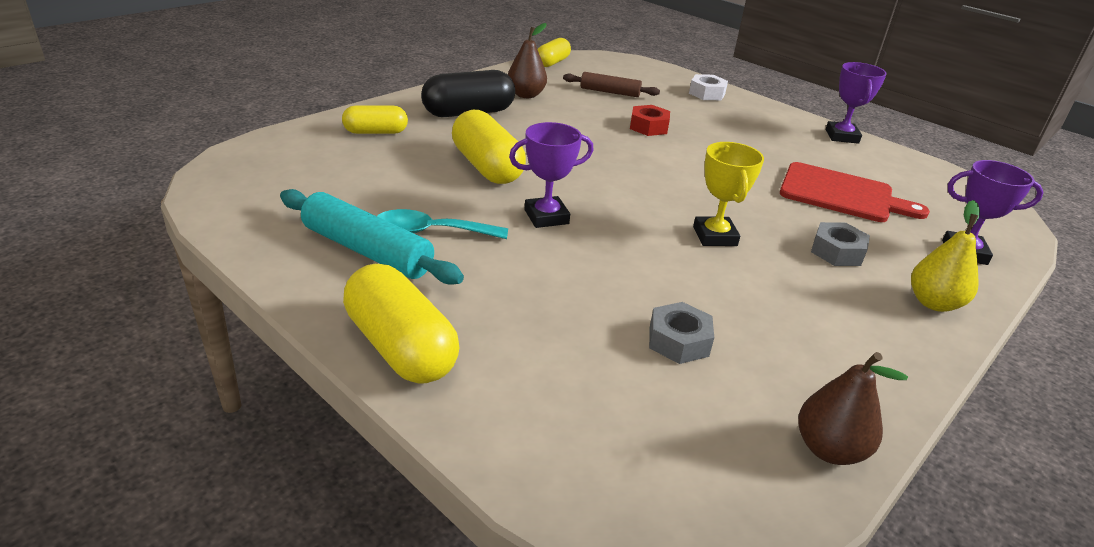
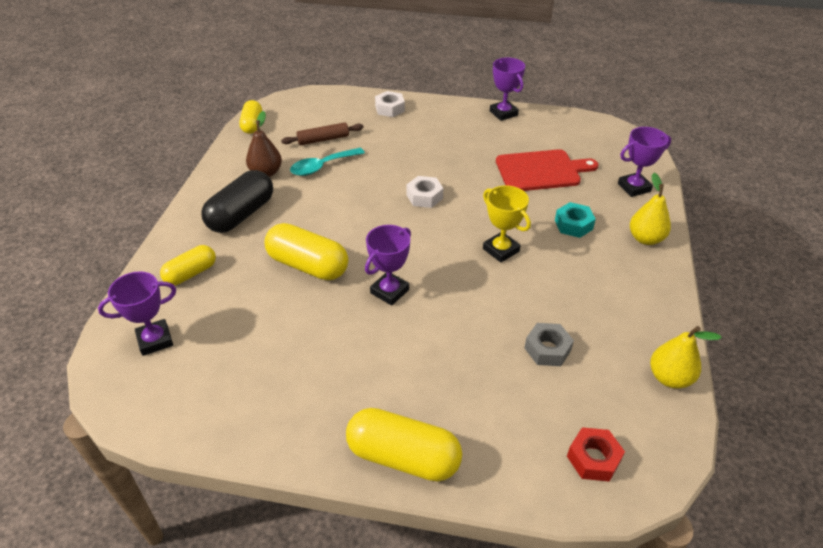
camera: 30 degrees left, 10 degrees up
turquoise rolling pin [280,189,464,285] -> none
turquoise spoon [377,209,508,239] -> turquoise spoon moved to [290,148,365,176]
red nut [630,105,670,136] -> red nut moved to [567,427,625,482]
brown pear [798,352,908,465] -> yellow pear [650,326,722,389]
grey nut [811,222,870,266] -> turquoise nut [555,202,596,238]
none -> purple trophy [98,271,176,356]
none -> white nut [406,176,443,208]

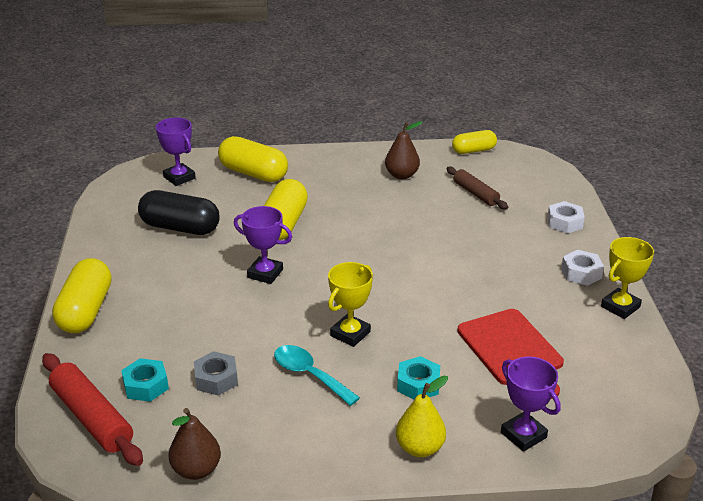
camera: 75 degrees right, 10 degrees down
yellow capsule [160,245,216,285] -> yellow capsule [218,136,288,182], size x1.61
black capsule [201,170,273,233] -> black capsule moved to [138,190,220,235]
turquoise spoon [290,148,365,176] -> turquoise spoon moved to [274,345,360,406]
white nut [406,176,443,208] -> white nut moved to [561,250,604,286]
purple trophy [490,57,525,121] -> yellow trophy [601,237,654,319]
red nut [567,427,625,482] -> red rolling pin [42,353,143,466]
yellow pear [650,326,722,389] -> brown pear [168,408,221,480]
none -> turquoise nut [121,358,169,402]

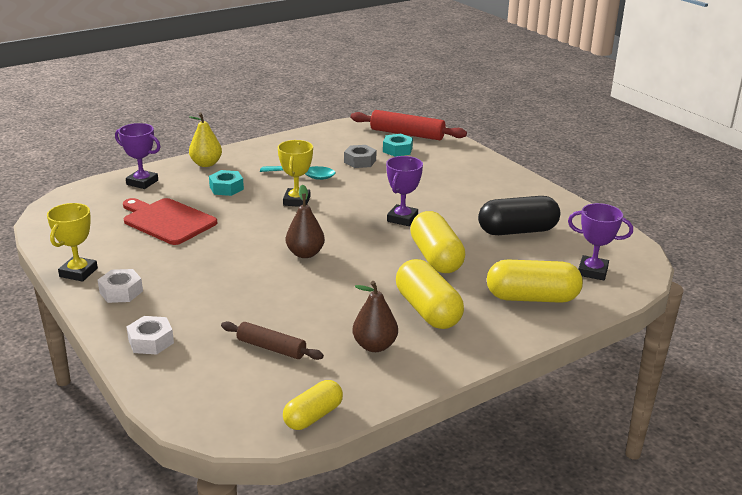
camera: 150 degrees right, 5 degrees down
yellow capsule [52,258,112,333] -> yellow capsule moved to [396,259,464,329]
brown pear [168,408,221,480] -> brown pear moved to [286,185,325,258]
purple trophy [234,206,292,284] -> purple trophy turned 60 degrees counterclockwise [386,156,423,226]

